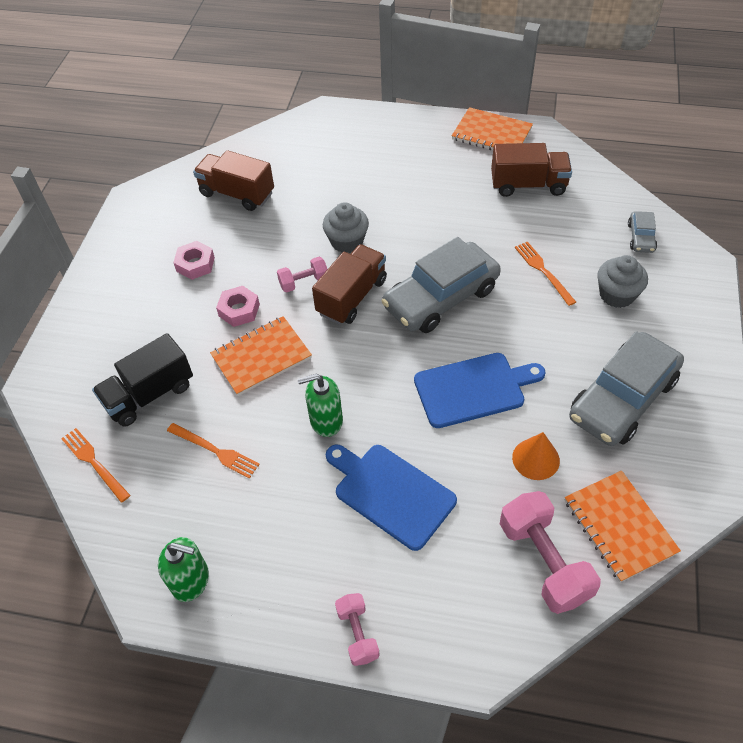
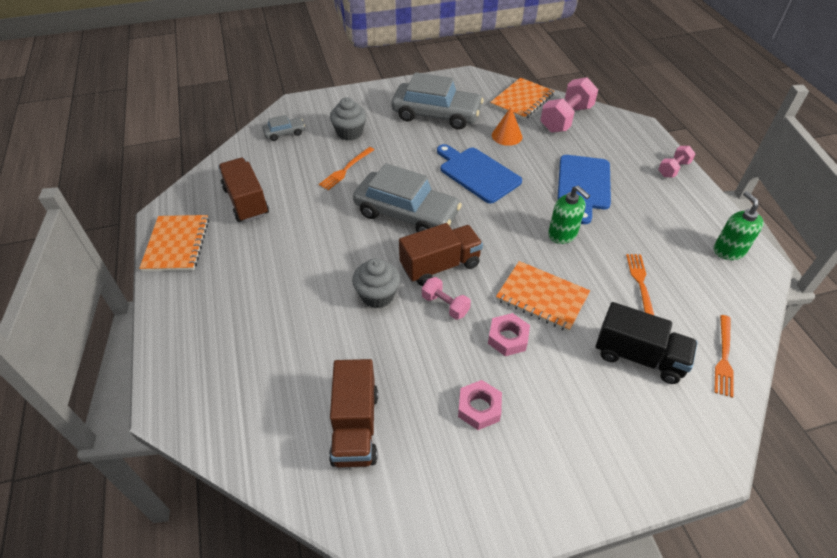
camera: 120 degrees left, 5 degrees down
brown truck [312,244,387,324] -> brown truck turned 150 degrees clockwise [399,223,483,286]

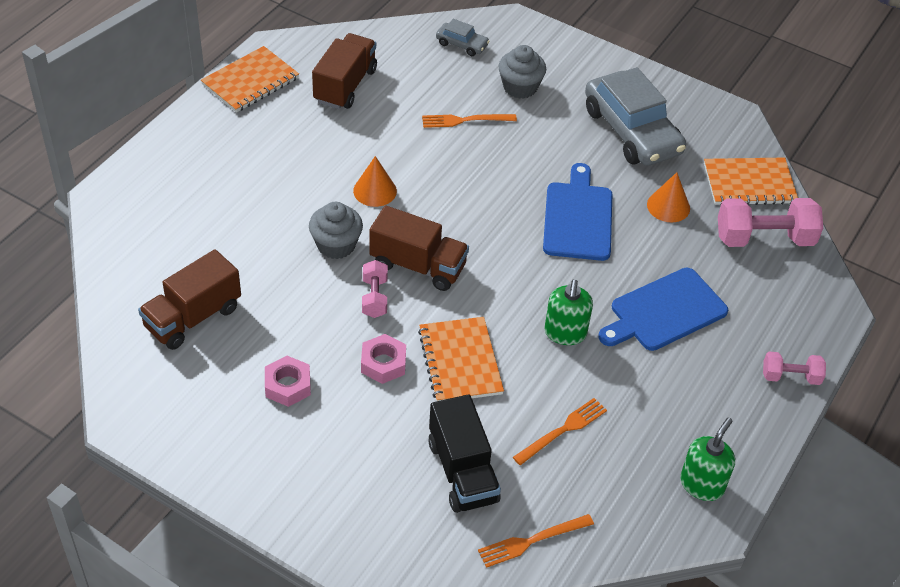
camera: 45 degrees right, 0 degrees up
grey car [353,163,462,232] -> none
none -> orange cone [353,156,397,207]

